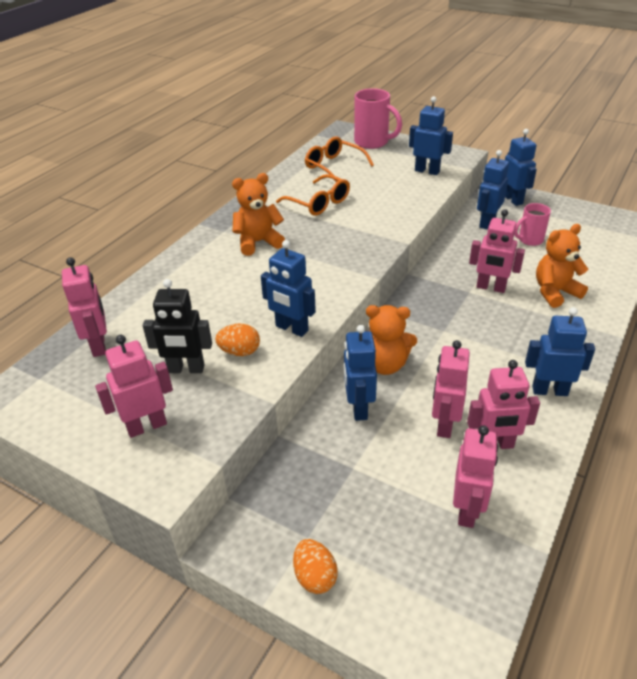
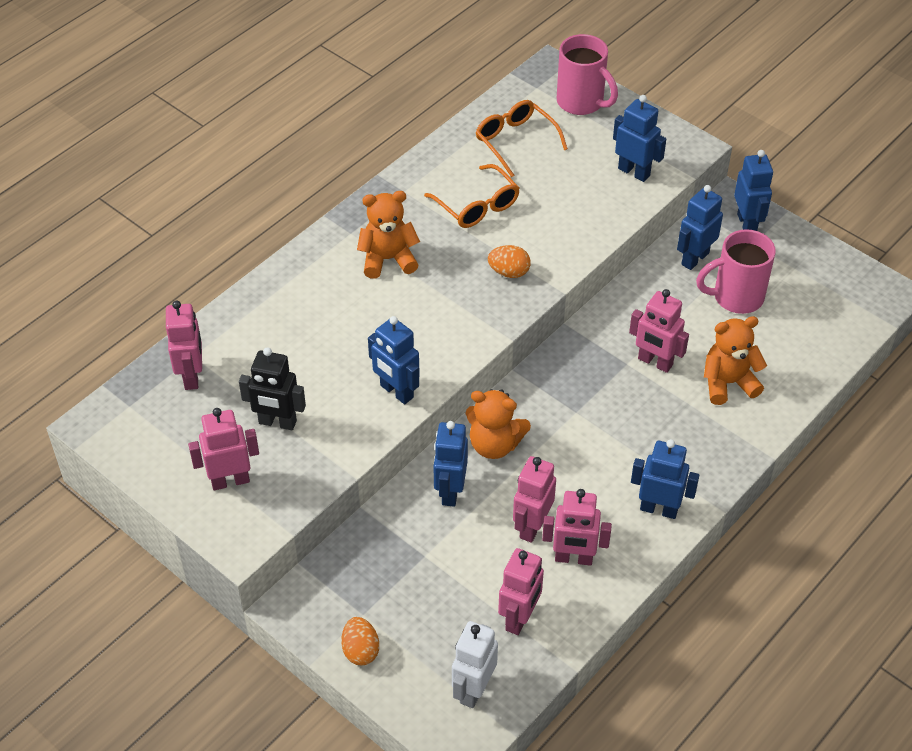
camera: 10 degrees right, 10 degrees up
orange egg [215,323,260,356] -> orange egg moved to [488,245,531,278]
pink mug [514,203,551,246] -> pink mug [696,229,776,314], size x1.59
none -> white robot [452,621,498,708]

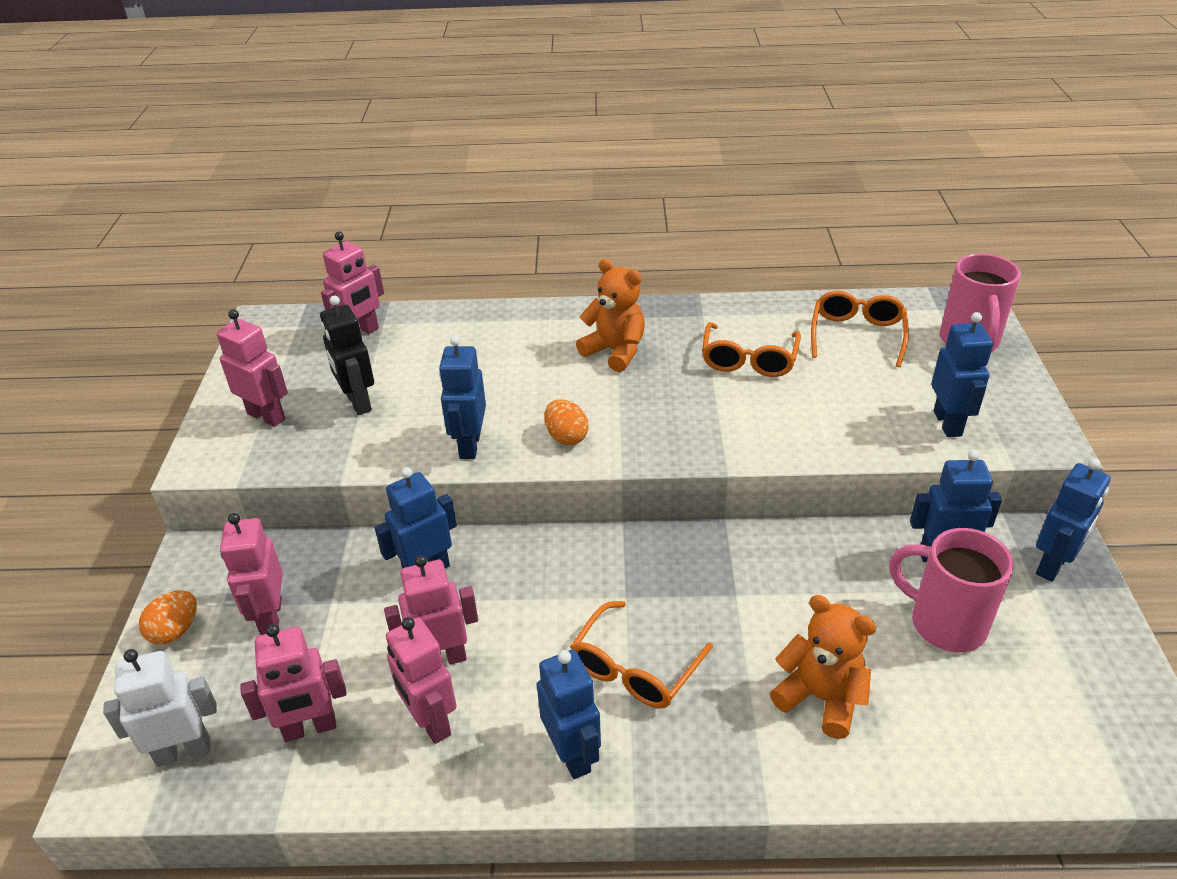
camera: 50 degrees right, 10 degrees down
orange teddy bear [465,389,531,459] -> none
orange egg [488,245,531,278] -> orange egg moved to [544,399,589,445]
pink robot [629,289,689,373] -> pink robot moved to [220,513,283,635]
none -> orange glasses [570,601,713,708]

